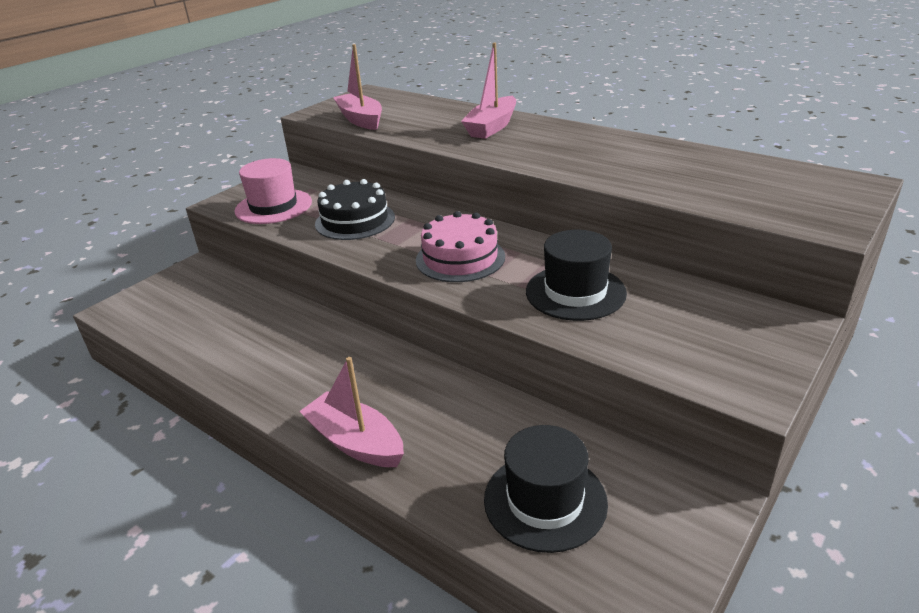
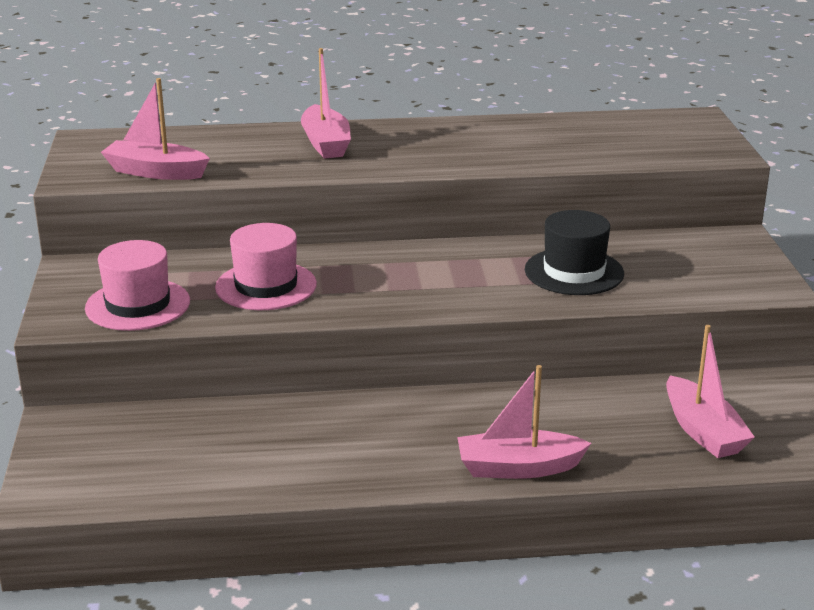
camera: 45 degrees left, 5 degrees down
black cake [315,179,395,240] -> pink hat [215,223,317,310]
pink cake [416,211,505,282] -> none
black hat [484,425,608,553] -> pink boat [666,325,755,458]

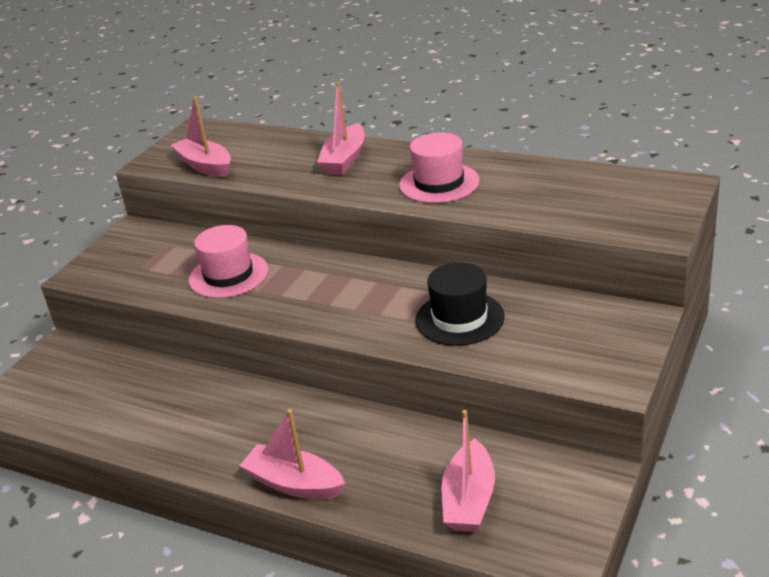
camera: 35 degrees right, 5 degrees up
pink hat [85,240,190,331] -> pink hat moved to [399,132,480,203]

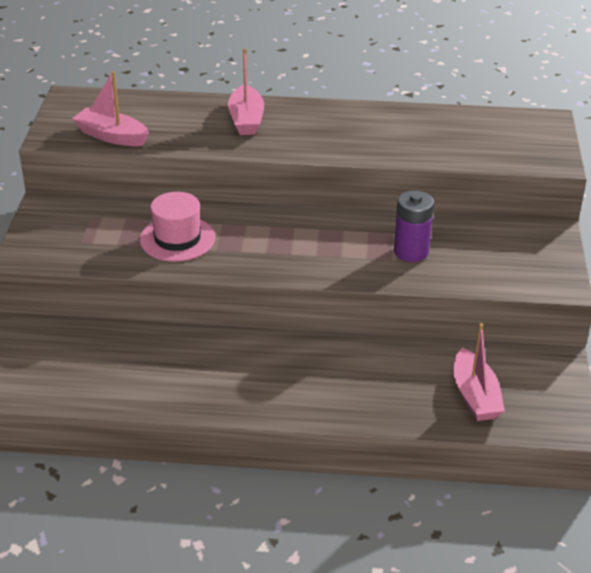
camera: 25 degrees left, 5 degrees up
pink boat [239,409,345,499] -> none
pink hat [399,132,480,203] -> none
black hat [415,263,505,346] -> purple battery [394,190,434,262]

